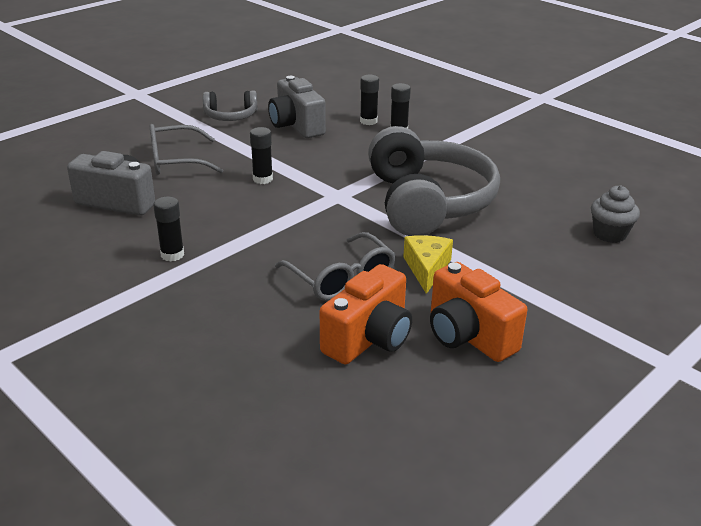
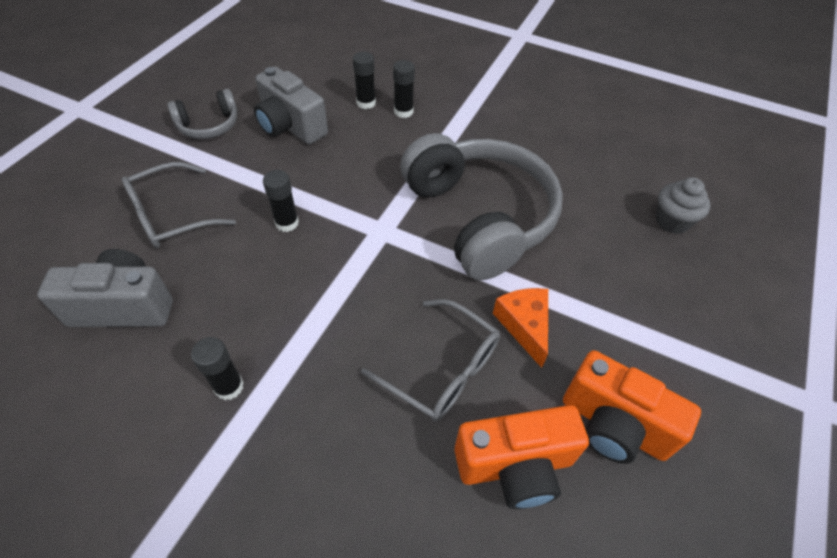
camera: 20 degrees left, 20 degrees up
orange camera [320,264,412,364] -> orange camera turned 60 degrees clockwise [455,405,589,509]
yellow cheese [403,235,453,294] -> orange cheese [493,288,548,368]

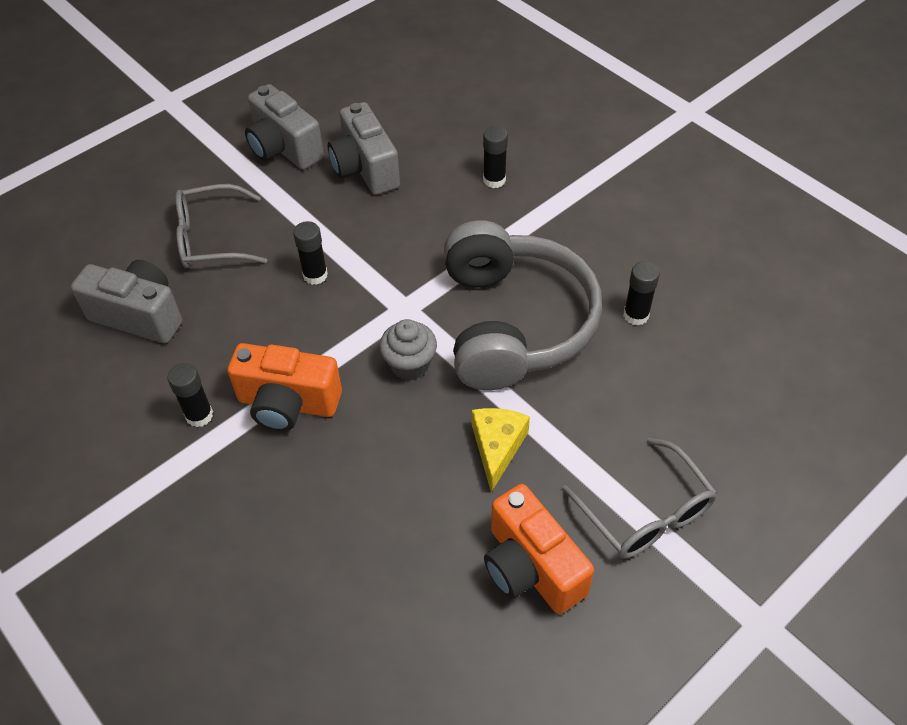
camera: 25 degrees right, 0 degrees up
grey headphones [167,89,238,139] -> grey camera [245,84,324,170]
black glue stick [353,52,376,109] -> black glue stick moved to [623,261,660,326]
grey glasses [361,299,500,422] -> grey glasses moved to [562,438,717,559]
orange camera [455,405,589,509] -> orange camera moved to [228,343,342,431]
orange cheese [493,288,548,368] -> yellow cheese [472,408,530,492]
grey cupcake [656,177,710,234] -> grey cupcake moved to [380,319,437,380]

